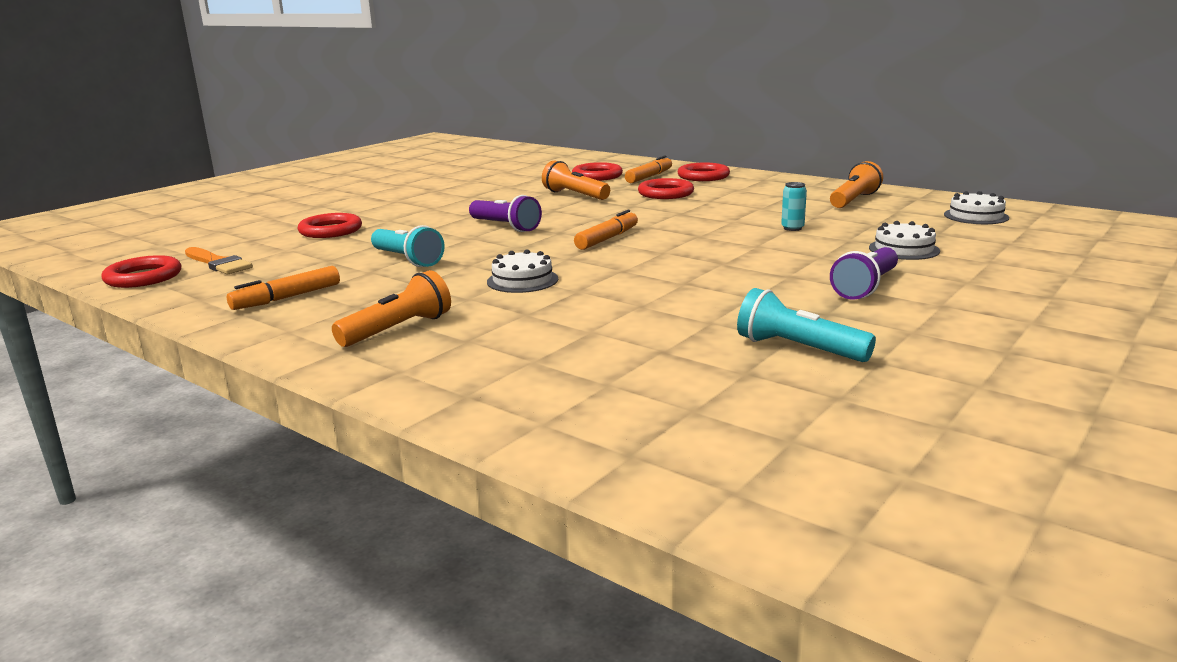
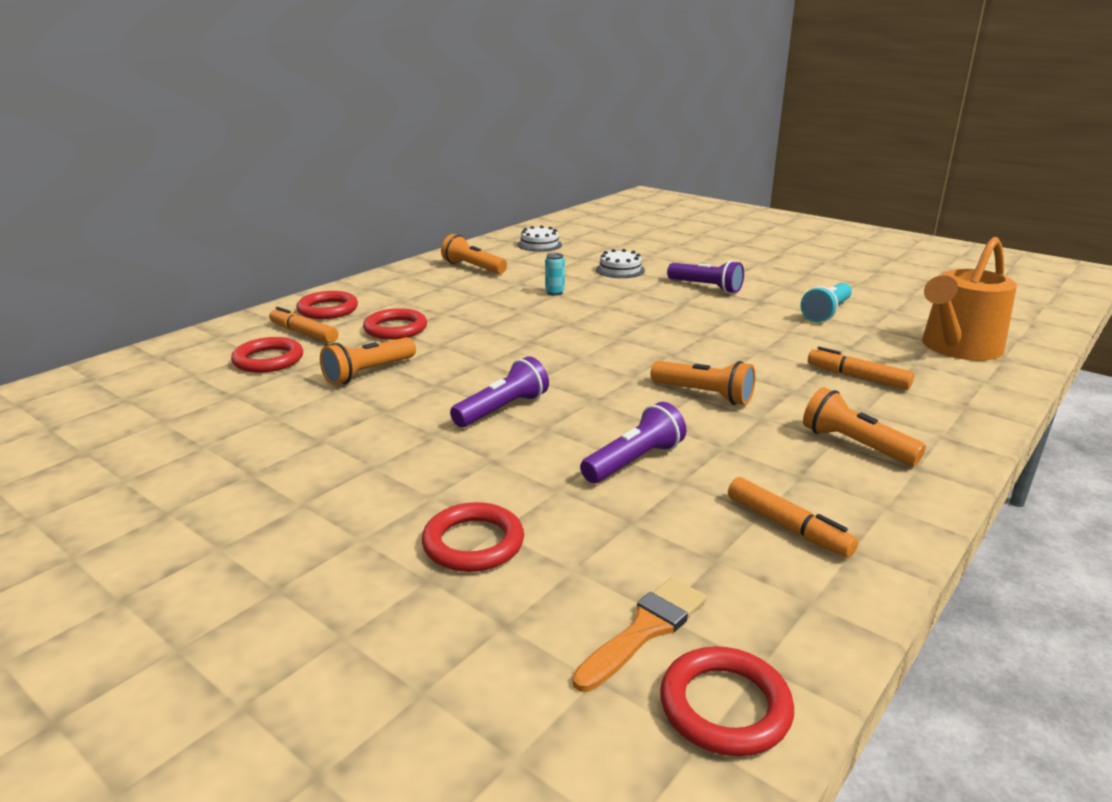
camera: 90 degrees left, 5 degrees up
turquoise flashlight [371,225,445,267] -> purple flashlight [580,402,686,483]
white cake [487,249,558,293] -> orange flashlight [651,361,756,405]
orange marker [574,210,638,250] -> orange marker moved to [808,347,914,390]
none -> orange watering can [922,237,1017,361]

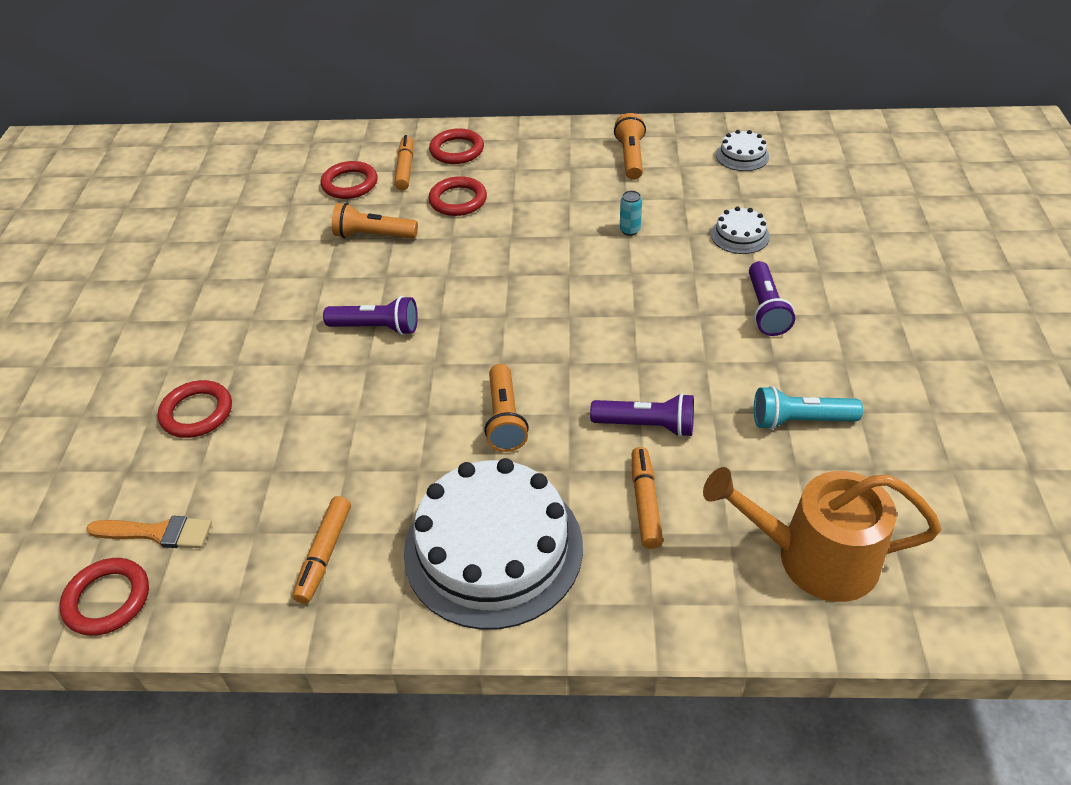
camera: 55 degrees right, 20 degrees up
purple flashlight [580,402,686,483] -> purple flashlight moved to [590,393,694,437]
orange flashlight [803,387,926,466] -> white cake [404,458,583,630]

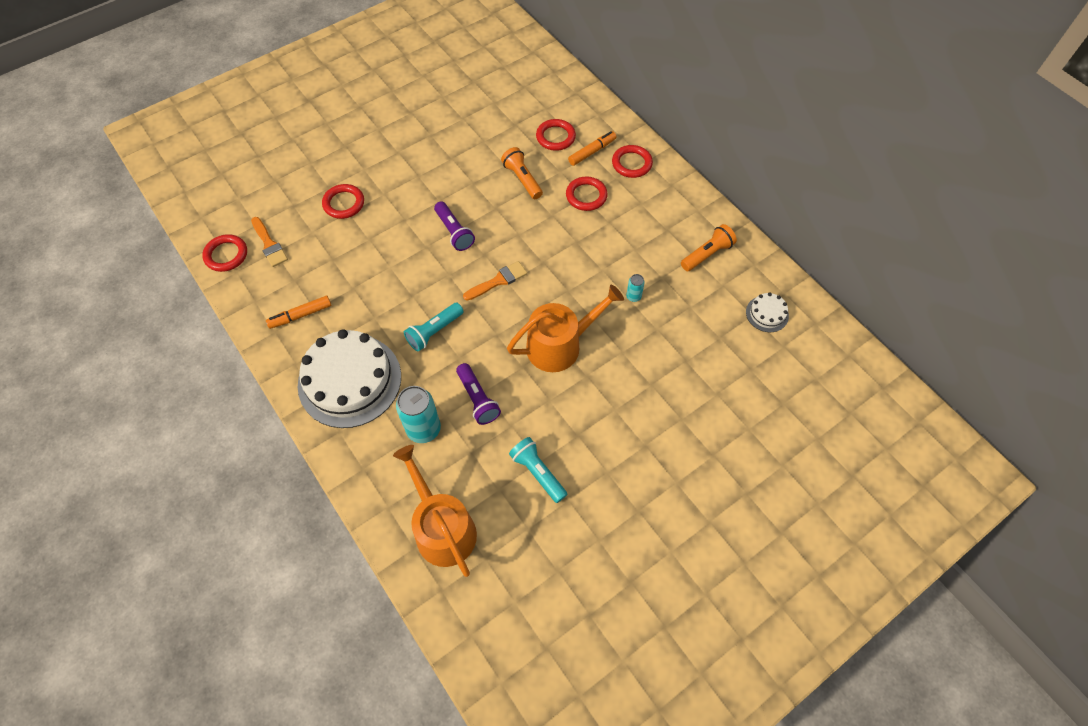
camera: 50 degrees right, 15 degrees up
orange flashlight [484,364,529,452] -> turquoise flashlight [404,303,464,351]
orange marker [632,447,663,549] -> turquoise can [396,386,441,443]
white cake [711,206,770,254] -> none
purple flashlight [749,261,795,336] -> none
none -> orange brush [463,261,527,301]
none -> orange watering can [507,285,624,372]

